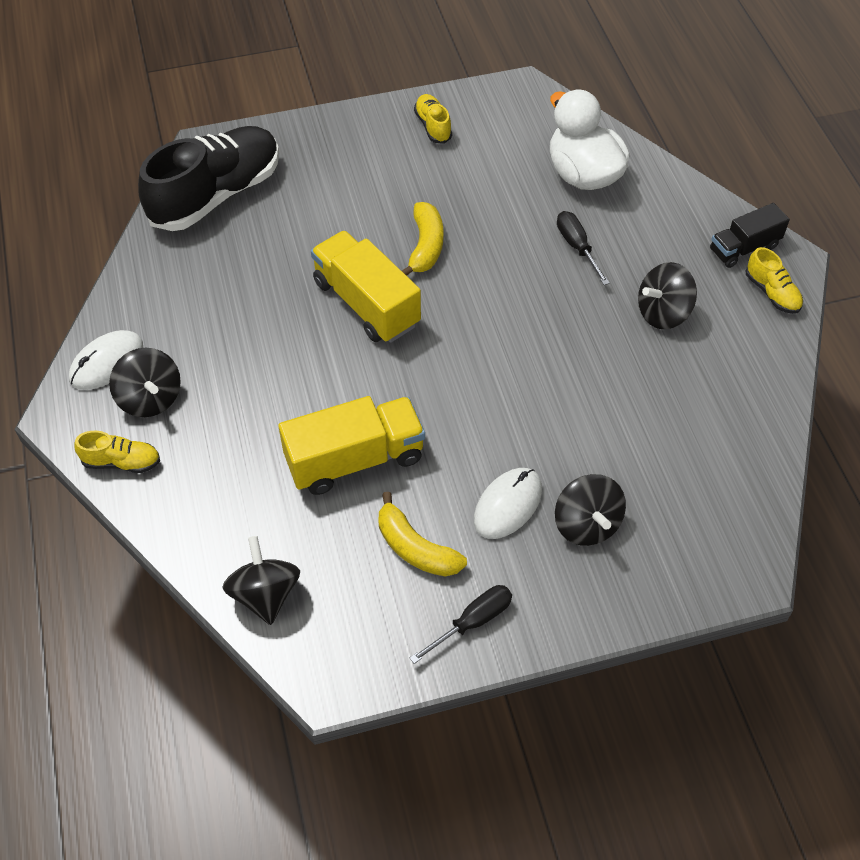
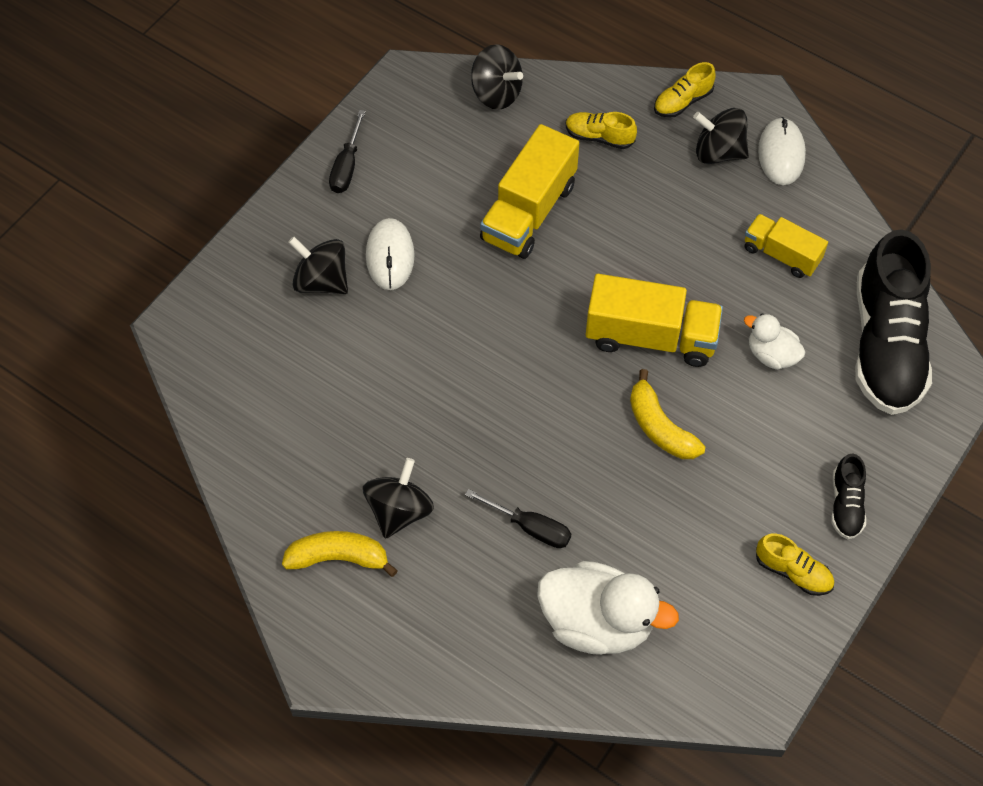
camera: 140 degrees right, 5 degrees up
yellow banana [379,492,467,577] -> yellow banana moved to [282,531,398,577]
black truck [710,203,790,268] -> none
yellow shoe [745,247,803,314] -> yellow shoe moved to [566,112,637,149]
none -> white duck [744,313,805,370]
none -> yellow truck [745,214,828,278]
none -> black shoe [831,454,866,539]

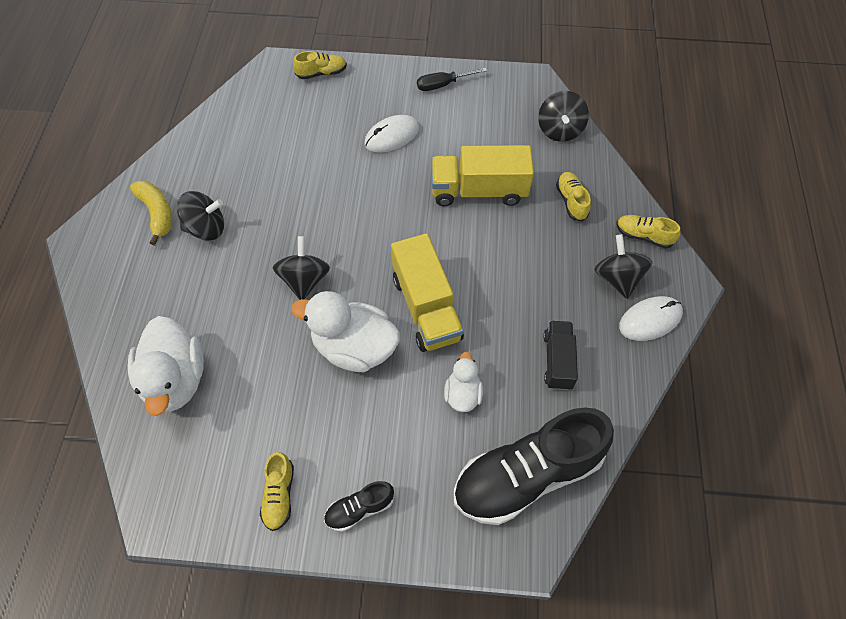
camera: 60 degrees right, 0 degrees up
black spinning top [288,236,348,294] -> black spinning top moved to [273,236,330,300]
black screwdriver [465,489,571,548] -> none
yellow banana [630,369,705,459] -> white duck [291,291,400,372]
yellow truck [745,214,828,278] -> black truck [543,321,578,390]
none -> yellow shoe [293,51,347,79]

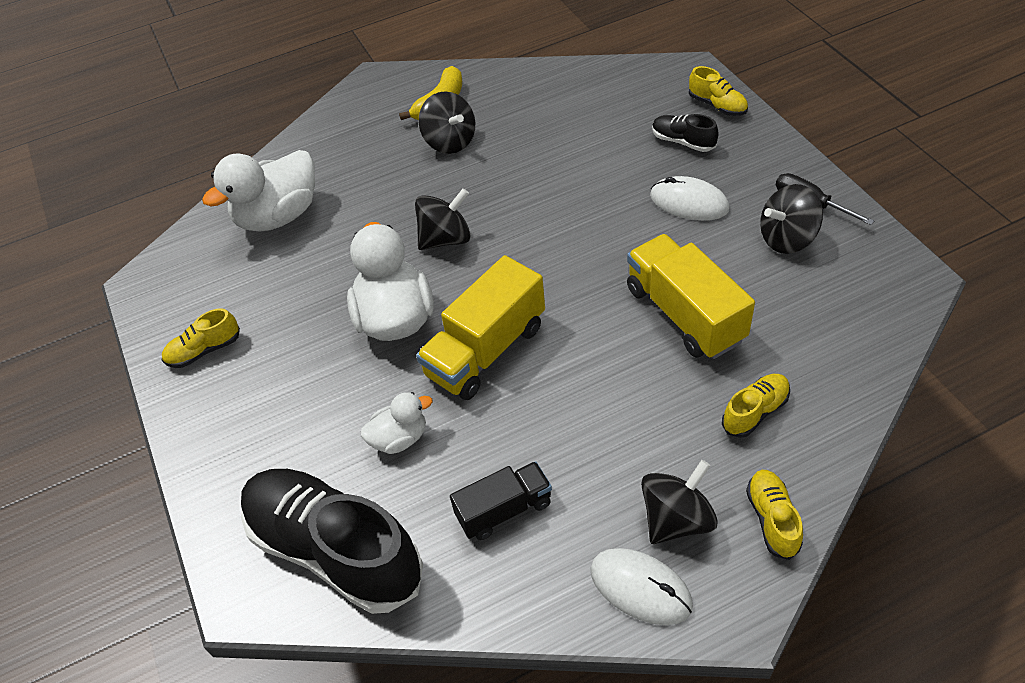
camera: 65 degrees right, 10 degrees down
black shoe [324,481,394,532] -> black shoe moved to [652,114,719,152]
black spinning top [538,91,589,142] -> black spinning top moved to [760,184,823,254]

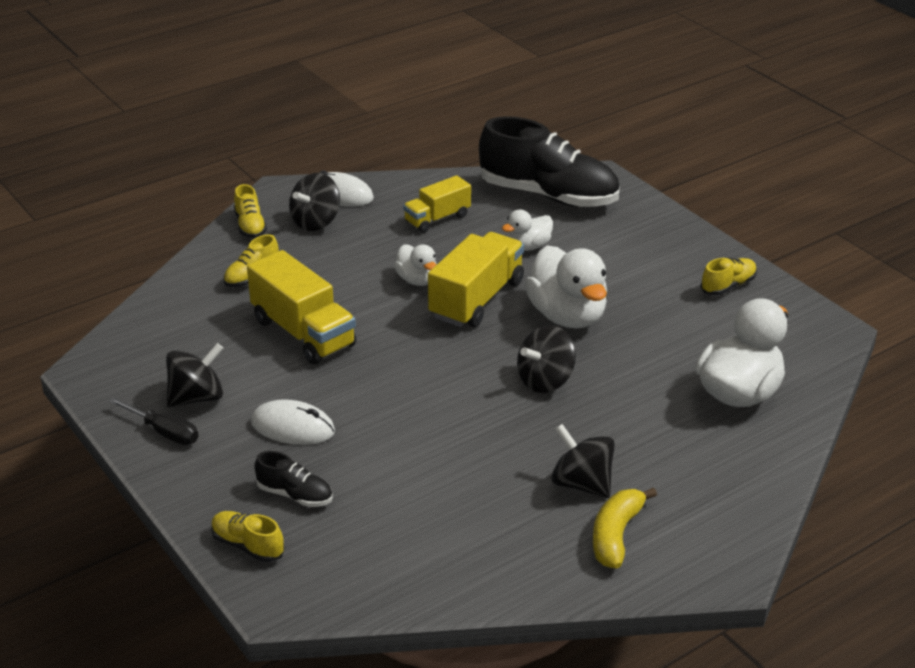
camera: 165 degrees right, 15 degrees down
black truck [450,461,552,540] -> yellow truck [403,175,471,233]
none -> white duck [394,244,437,286]

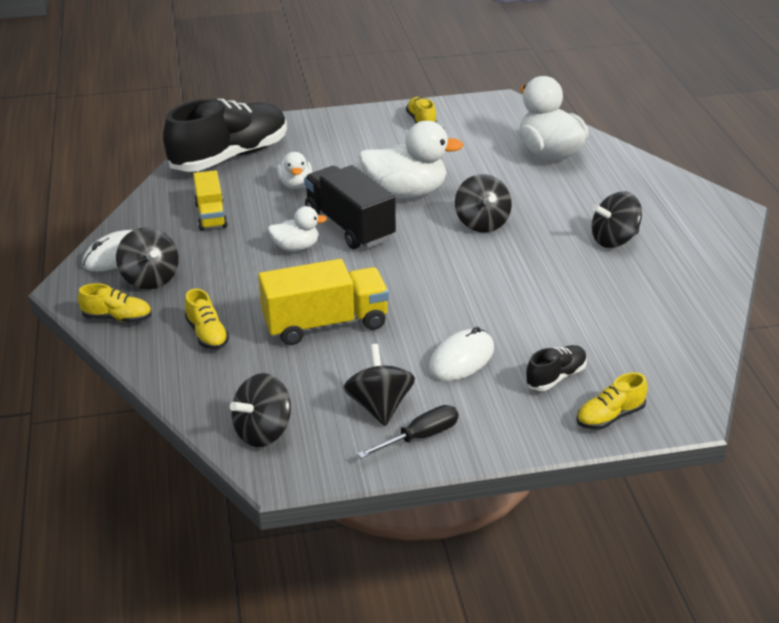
camera: 65 degrees left, 0 degrees up
yellow truck [428,232,524,327] -> black truck [304,165,396,249]
yellow banana [593,487,657,568] -> none
none -> black spinning top [230,373,291,447]

